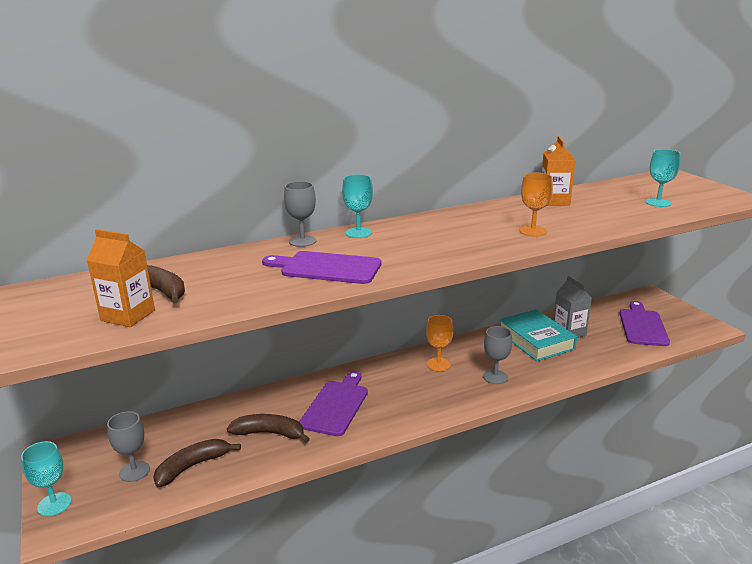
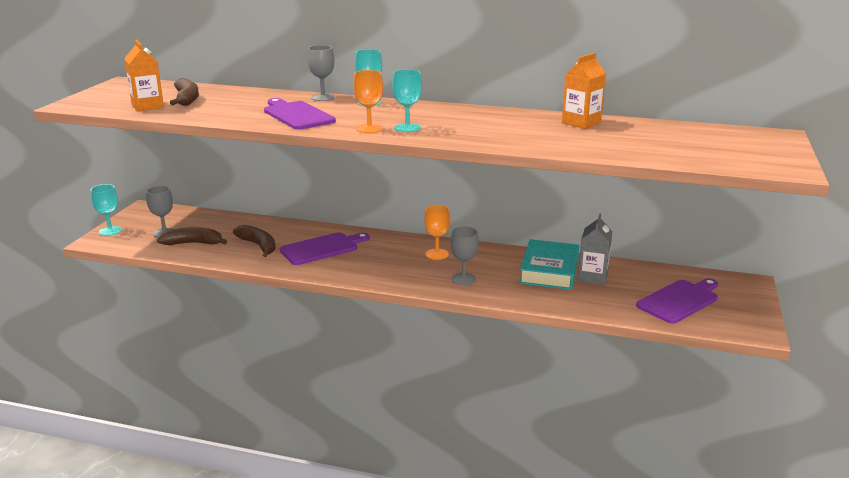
camera: 40 degrees right, 0 degrees up
orange goblet [519,173,553,237] -> orange goblet moved to [353,70,383,133]
turquoise goblet [645,149,681,207] -> turquoise goblet moved to [392,69,422,132]

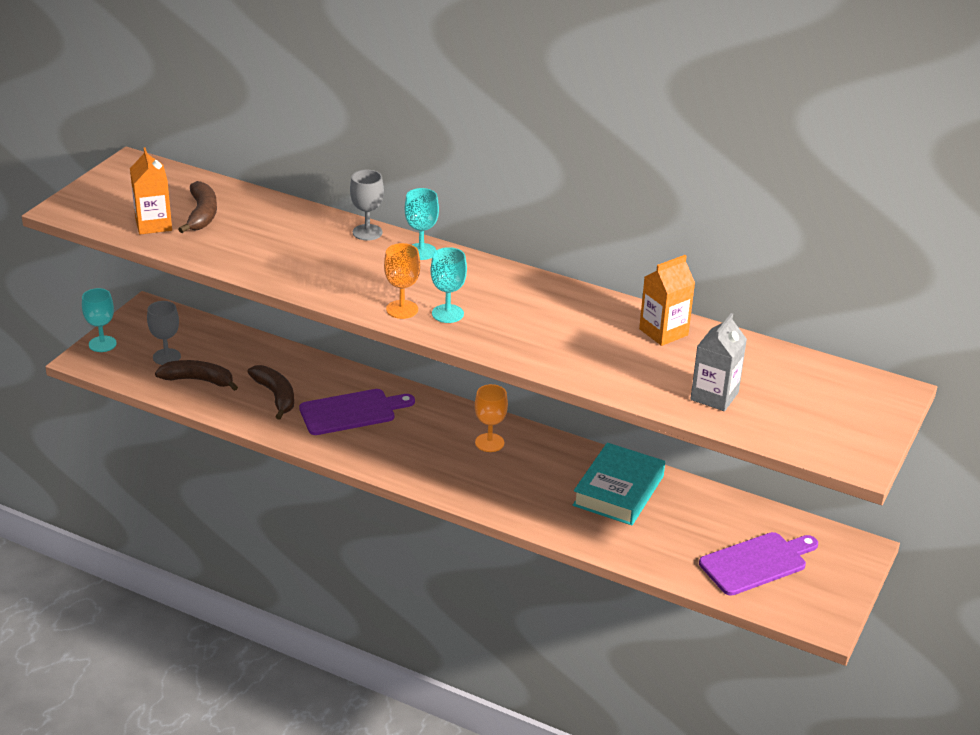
camera: 10 degrees right, 10 degrees up
purple cutting board [264,98,336,130] -> none
grey goblet [451,227,479,285] -> none
grey carton [577,214,612,285] -> grey carton moved to [690,313,747,411]

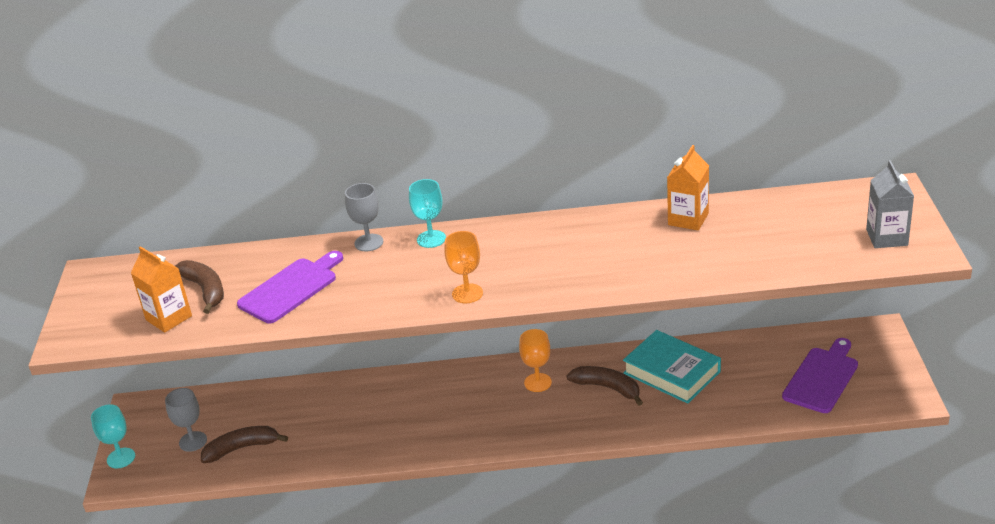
camera: 25 degrees left, 0 degrees up
brown banana [247,365,294,420] -> brown banana moved to [567,366,643,406]
purple cutting board [299,389,415,435] -> purple cutting board moved to [237,251,343,323]
turquoise goblet [431,247,467,323] -> none
turquoise book [573,443,665,525] -> turquoise book turned 45 degrees counterclockwise [623,330,721,404]
grey carton [690,313,747,411] -> grey carton moved to [866,160,914,248]

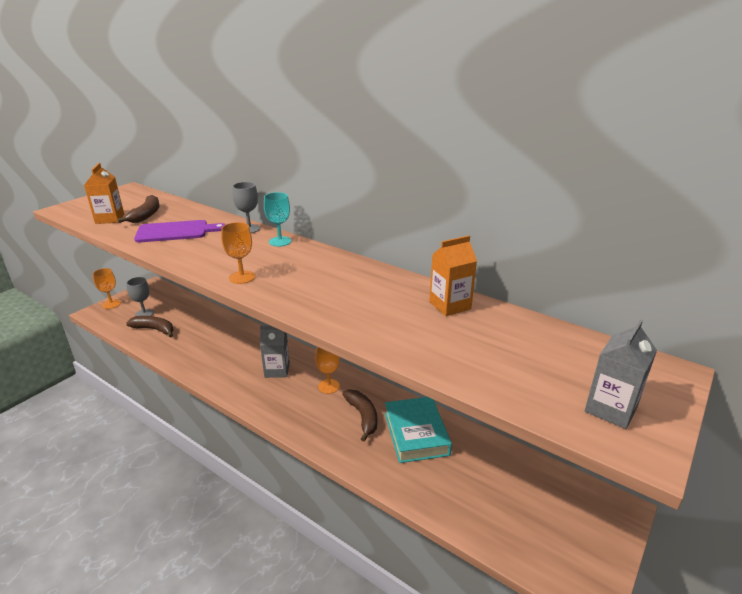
camera: 35 degrees right, 5 degrees down
turquoise goblet [91,404,135,468] -> orange goblet [93,268,121,309]
purple cutting board [782,338,858,413] -> none
none -> grey carton [260,325,290,378]

